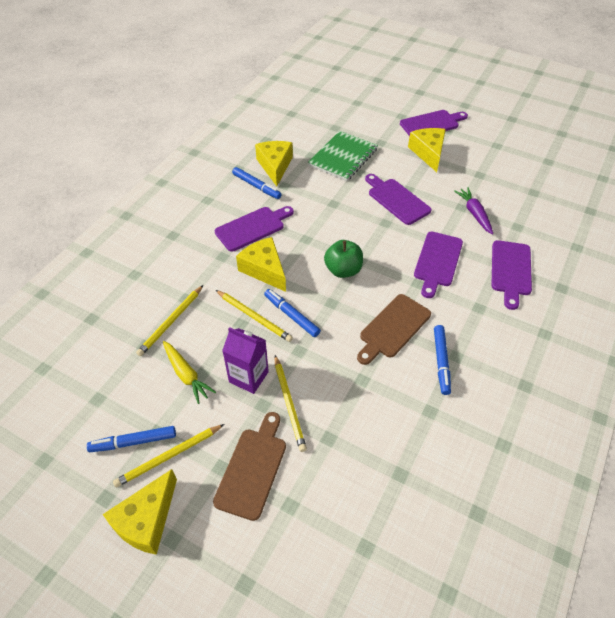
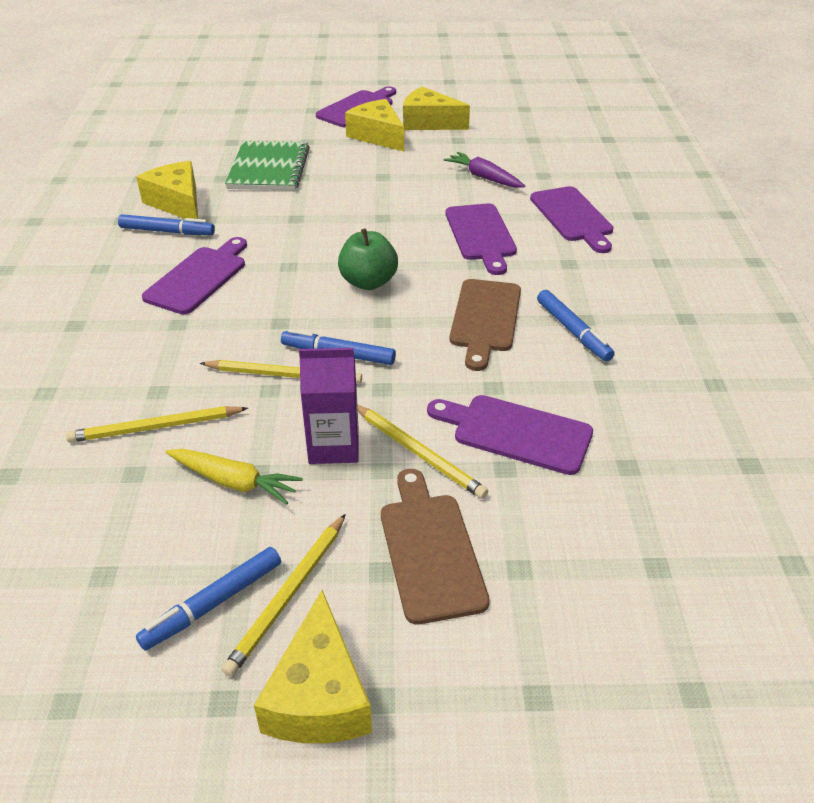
camera: 30 degrees left, 10 degrees down
yellow pencil [136,285,203,356] -> yellow pencil turned 75 degrees clockwise [66,406,248,443]
yellow cheese [236,237,286,292] -> yellow cheese moved to [403,87,470,130]
purple cutting board [365,174,432,225] -> purple cutting board moved to [427,395,593,475]

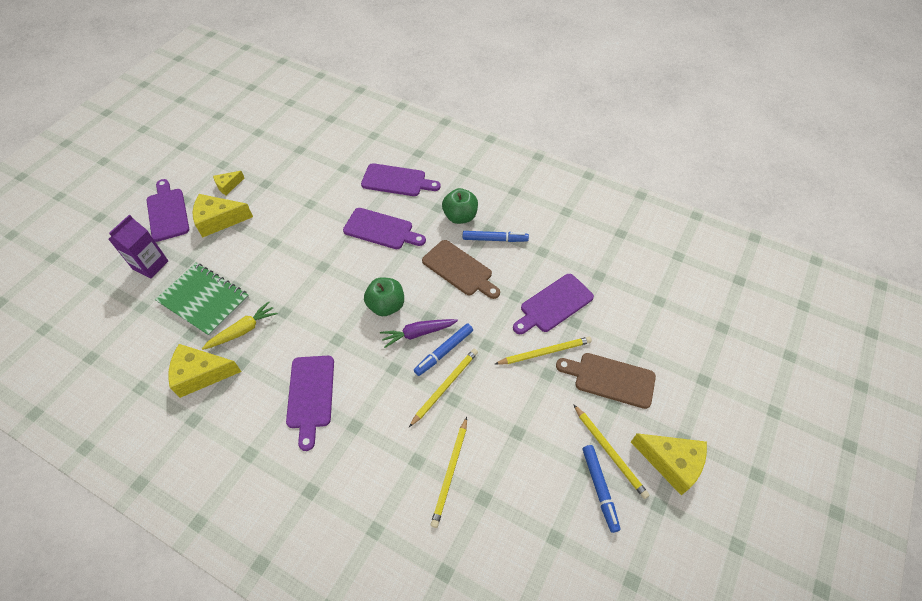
camera: 60 degrees left, 15 degrees up
blue marker [118,214,215,235] -> none
purple cutting board [142,237,247,314] -> purple cutting board turned 150 degrees counterclockwise [286,356,334,451]
yellow carrot [165,449,303,505] -> yellow carrot moved to [202,301,278,350]
purple carton [299,348,359,464] -> purple carton moved to [108,214,168,279]
yellow cheese [403,87,470,130] -> yellow cheese [213,171,244,195], size x0.55
purple carrot [444,152,525,188] -> purple carrot moved to [380,319,458,348]
none -> green apple [442,188,478,224]

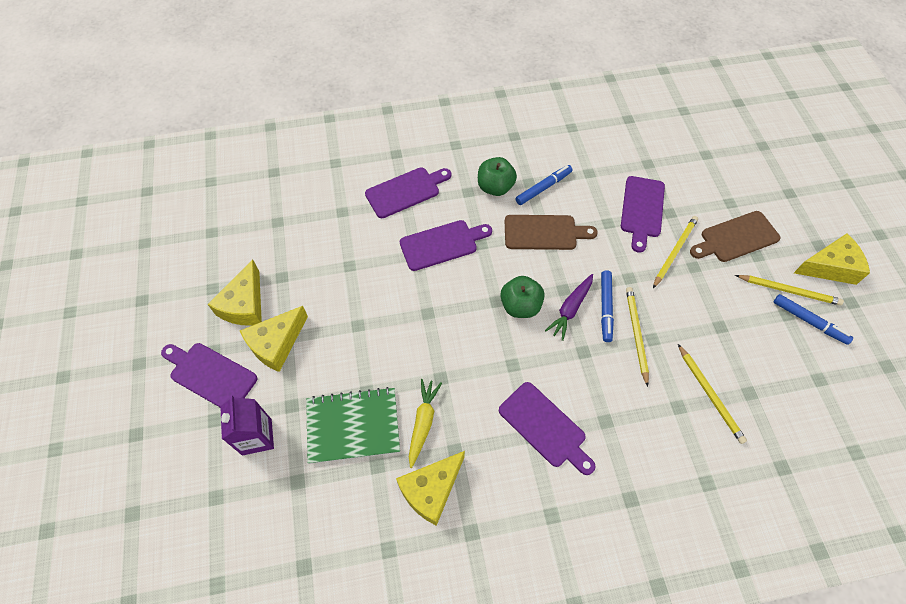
camera: 40 degrees left, 5 degrees up
yellow cheese [213,171,244,195] -> yellow cheese [208,259,262,326], size x1.81

